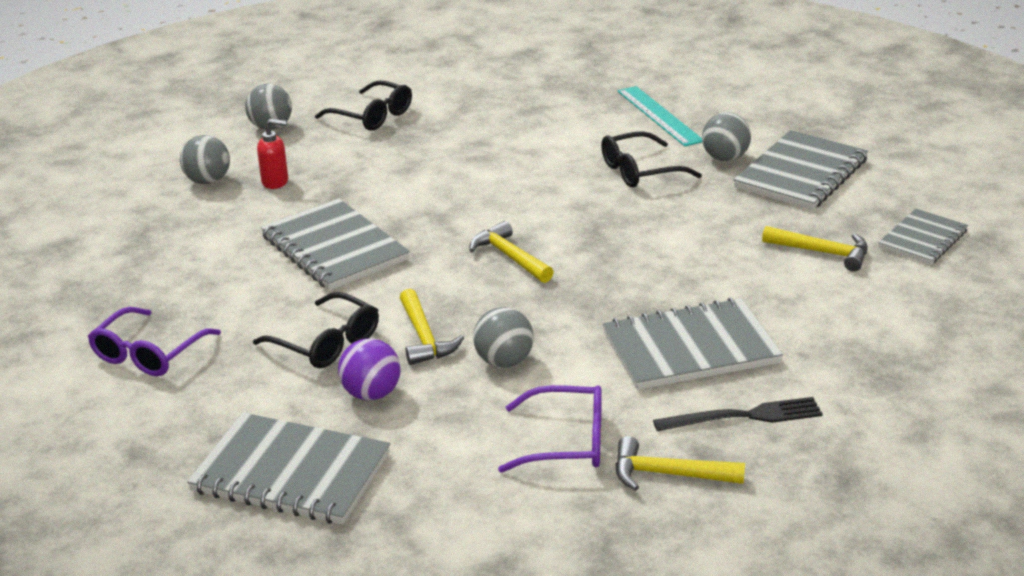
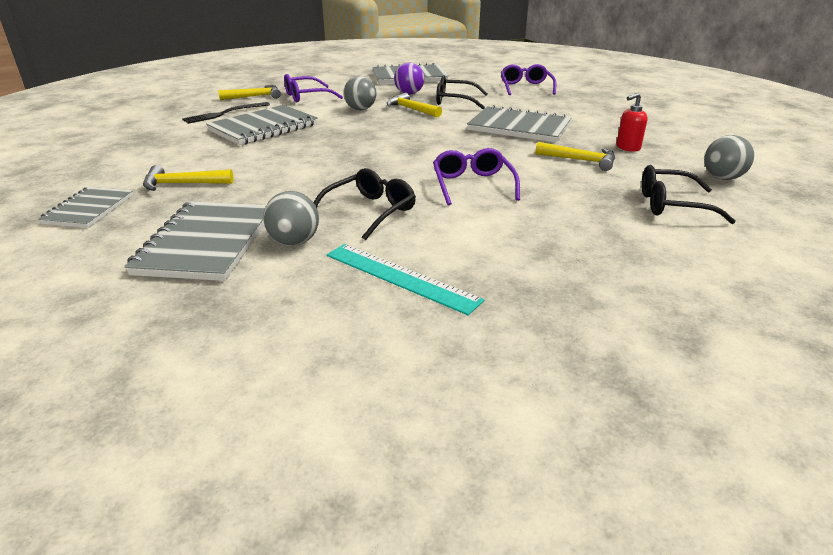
camera: 150 degrees right, 0 degrees up
grey ball [180,135,230,184] -> none
yellow hammer [470,221,554,283] -> yellow hammer moved to [535,142,615,171]
none -> purple glasses [433,148,520,206]

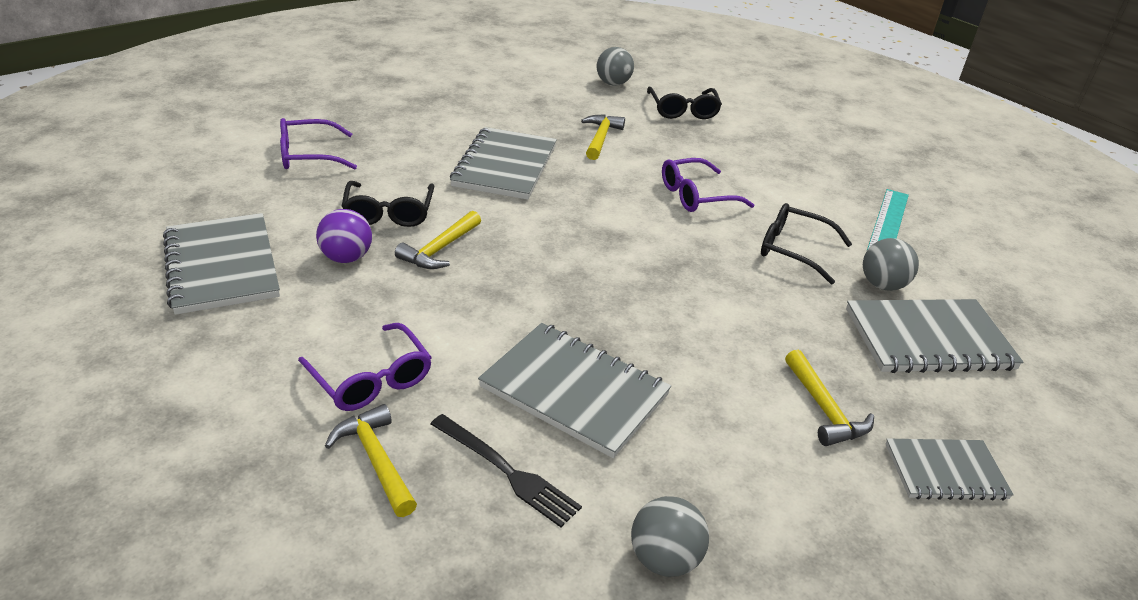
camera: 105 degrees left, 5 degrees up
grey ball [343,76,376,110] -> grey ball moved to [631,496,709,577]
red soap dispenser [616,93,648,152] -> none

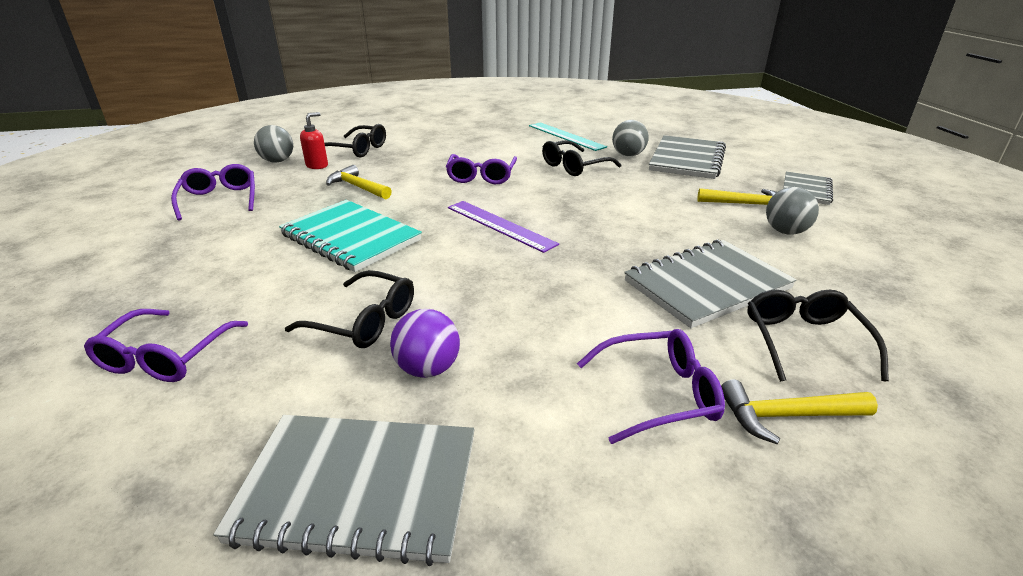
camera: 60 degrees left, 5 degrees down
yellow hammer [395,211,481,269] -> none
black fork [431,414,582,527] -> black glasses [748,290,889,382]
grey notebook [450,127,557,200] -> turquoise notebook [279,200,422,272]
grey ball [631,496,709,577] -> grey ball moved to [766,187,819,234]
none -> purple glasses [171,164,255,221]
none -> red soap dispenser [300,112,328,169]
none -> purple ruler [448,201,559,253]

